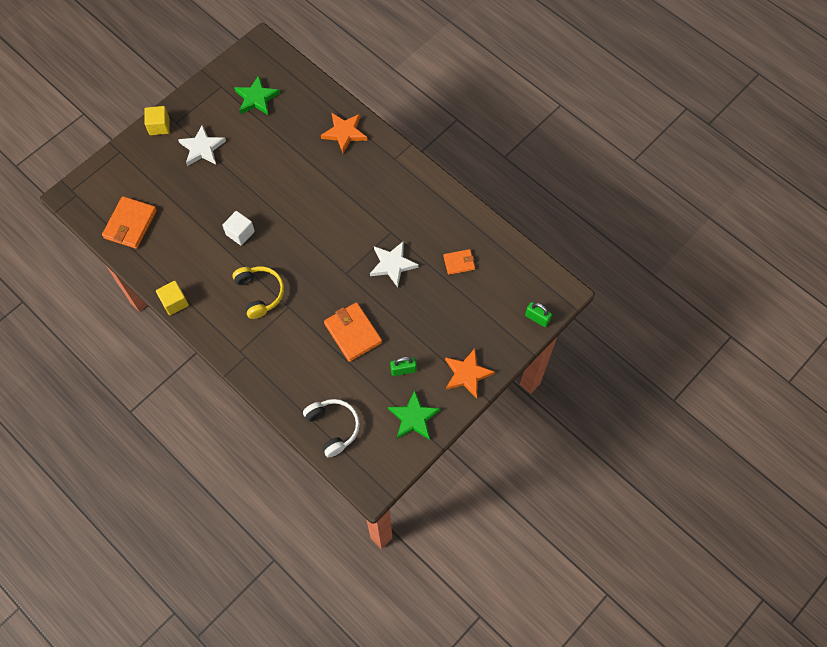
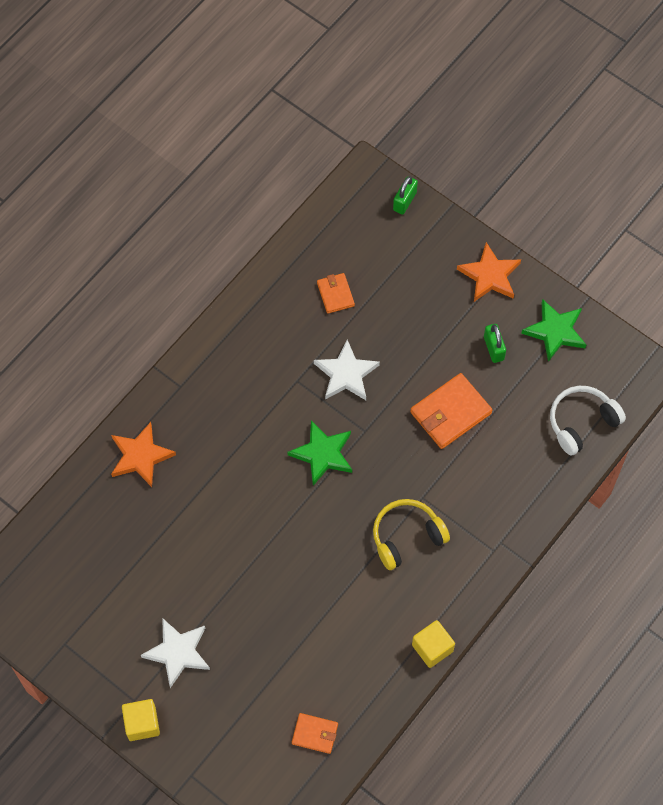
camera: 95 degrees left, 0 degrees up
orange wallet [102,196,157,249] -> orange wallet [292,713,338,754], size x0.58
white cube [222,211,255,245] -> none
green star [234,75,280,115] -> green star moved to [288,420,352,486]

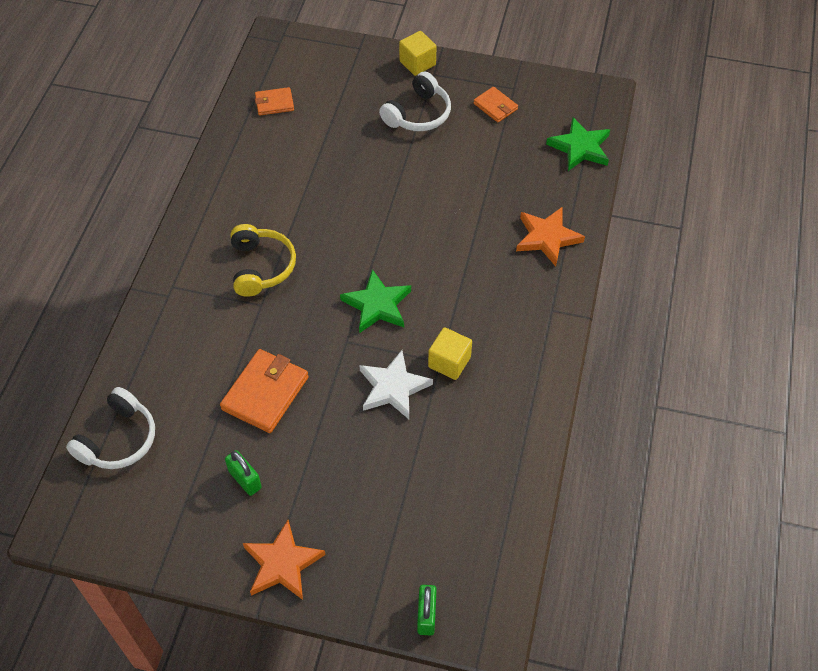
camera: 155 degrees right, 10 degrees down
white star [141,618,210,688] -> white headphones [379,71,451,131]
orange wallet [317,273,355,314] -> orange wallet moved to [473,87,518,122]
yellow headphones [373,499,450,570] -> yellow headphones turned 45 degrees counterclockwise [230,224,296,297]
yellow cube [412,620,455,668] -> yellow cube moved to [428,327,472,380]
green star [521,299,586,362] -> green star moved to [546,117,610,171]

